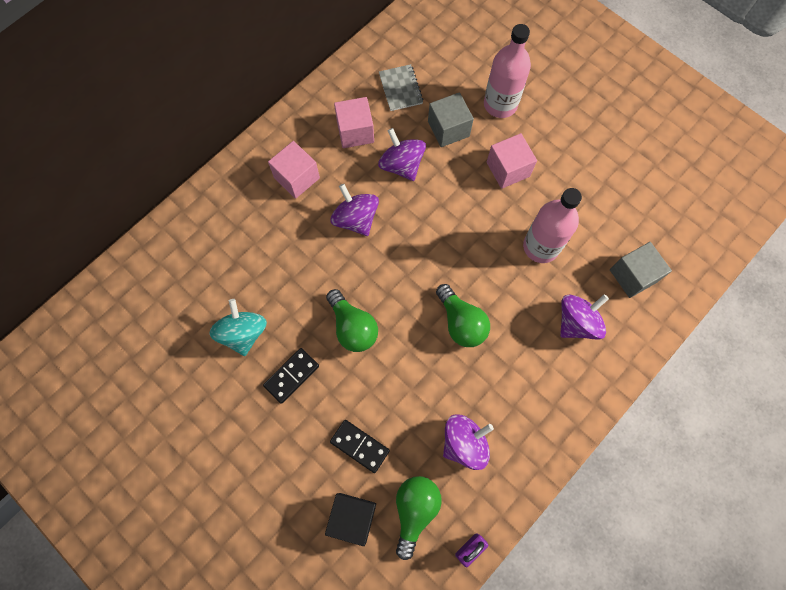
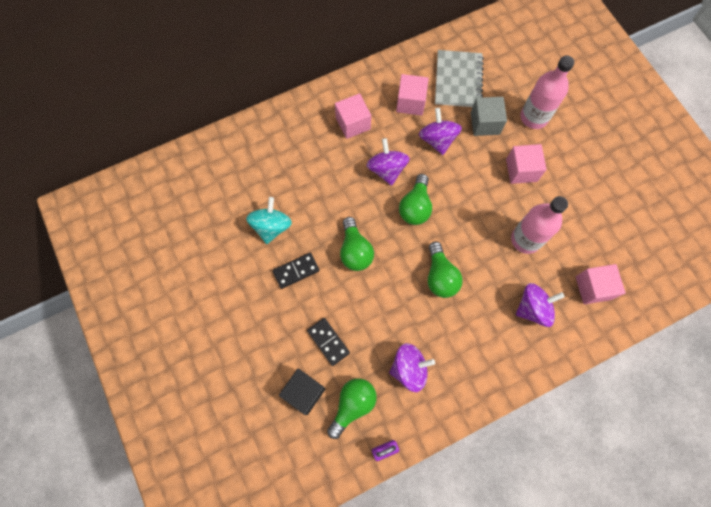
camera: 20 degrees right, 0 degrees up
grey notebook [379,64,423,111] -> grey notebook [435,50,484,107], size x1.61
grey cube [610,242,672,298] -> pink cube [576,264,626,304]
none -> green light bulb [399,174,432,225]

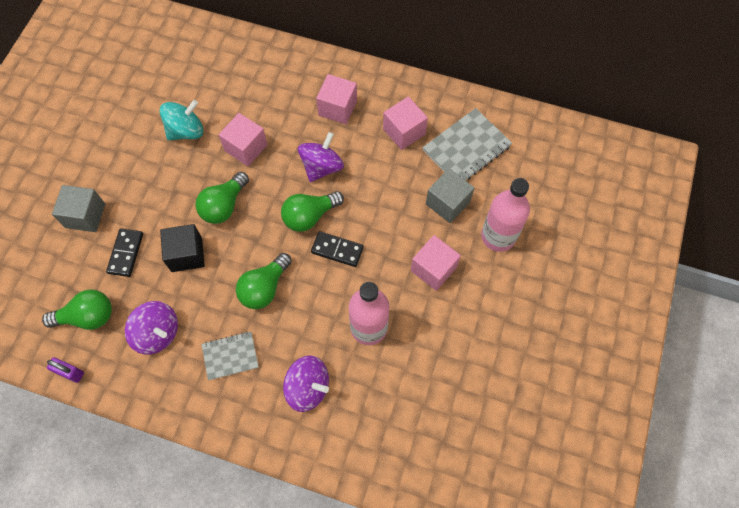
camera: 45 degrees right, 5 degrees down
black domino [273,253,319,289] -> black domino moved to [311,231,364,267]
black cube [279,368,325,415] -> black cube moved to [160,224,205,272]
purple spinning top [419,108,462,155] -> none
pink cube [576,264,626,304] -> pink cube moved to [219,113,268,166]
none -> grey cube [52,185,105,232]
none -> grey notebook [202,332,259,380]

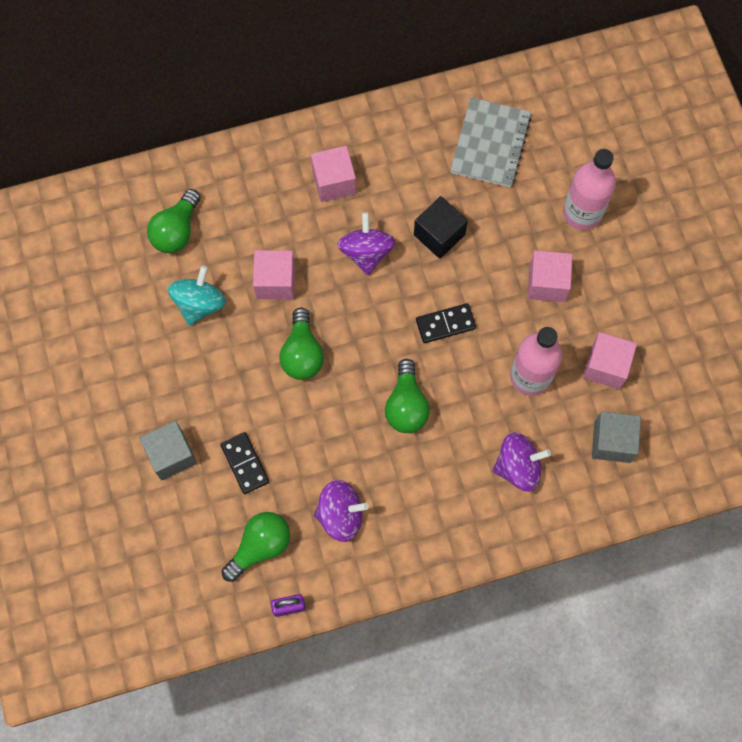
camera: 35 degrees left, 5 degrees up
black cube [160,224,205,272] -> black cube moved to [414,196,468,259]
grey notebook [202,332,259,380] -> none
green light bulb [281,191,344,232] -> green light bulb moved to [147,189,201,253]
pink cube [383,97,428,150] -> pink cube moved to [583,332,637,389]
grey cube [426,168,474,223] -> grey cube moved to [592,411,641,463]

